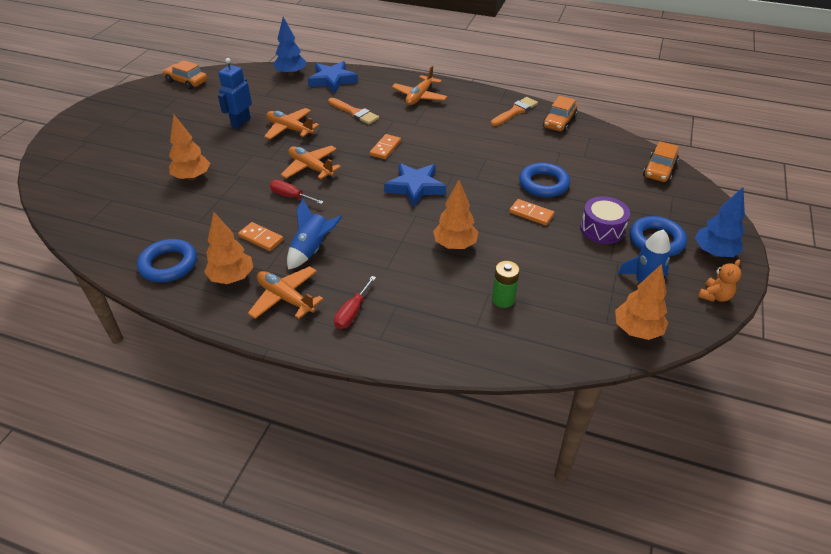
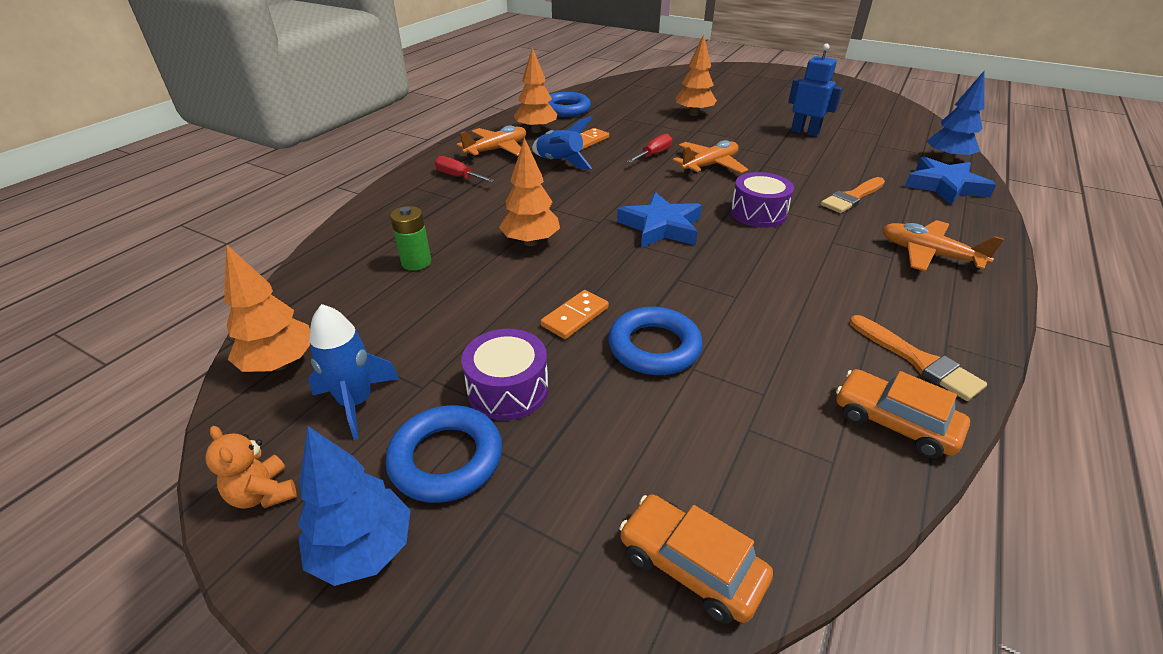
camera: 100 degrees right, 5 degrees down
orange car [163,60,207,89] -> none
orange plane [264,108,319,140] -> none
orange domino [370,134,401,159] -> purple drum [731,172,794,228]

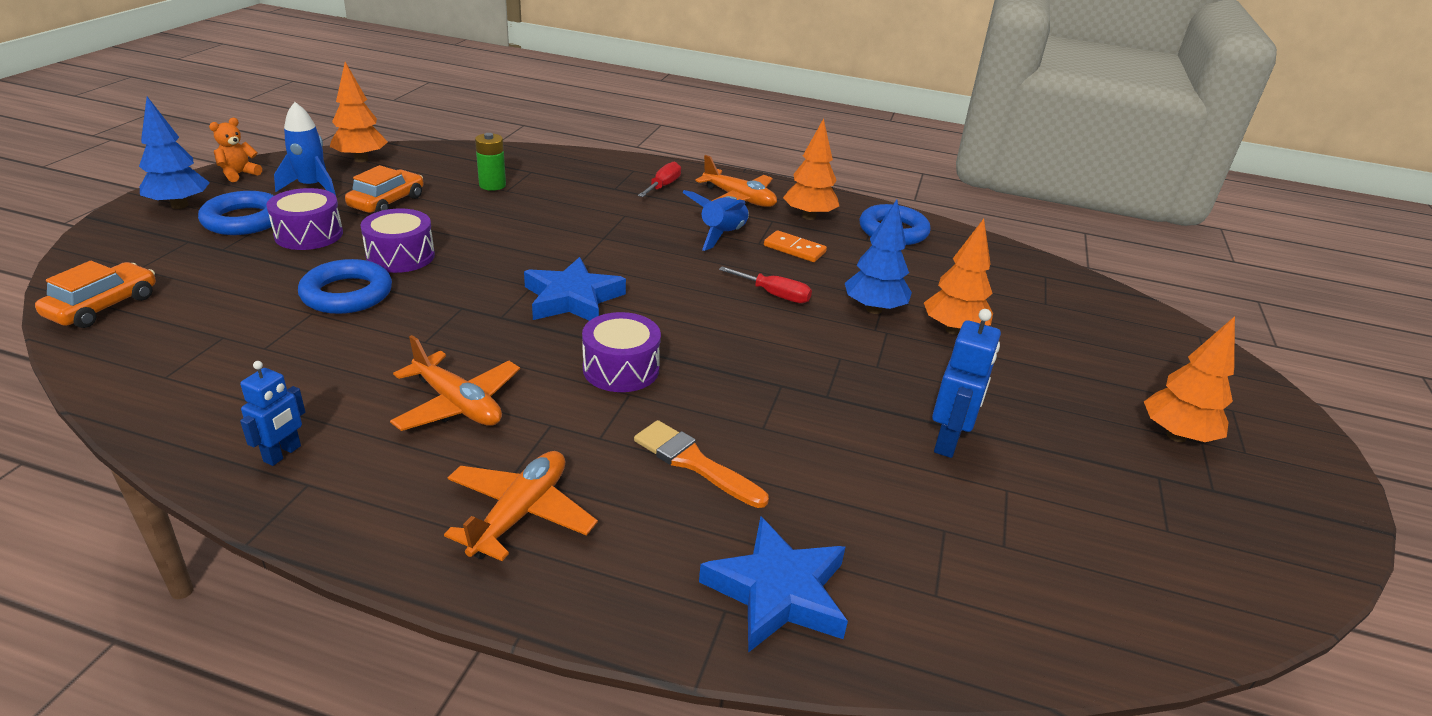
camera: 75 degrees right, 5 degrees down
orange tree [499,138,560,246] -> orange tree moved to [1144,316,1235,442]
orange domino [541,290,609,339] -> purple drum [360,208,435,273]
orange plane [672,140,748,175] -> orange plane moved to [390,335,520,431]
orange car [836,369,970,458] -> orange car moved to [345,165,424,213]
orange brush [850,315,987,401] -> blue robot [240,361,305,466]
blue tree [926,70,985,163] -> blue tree moved to [845,200,912,314]

